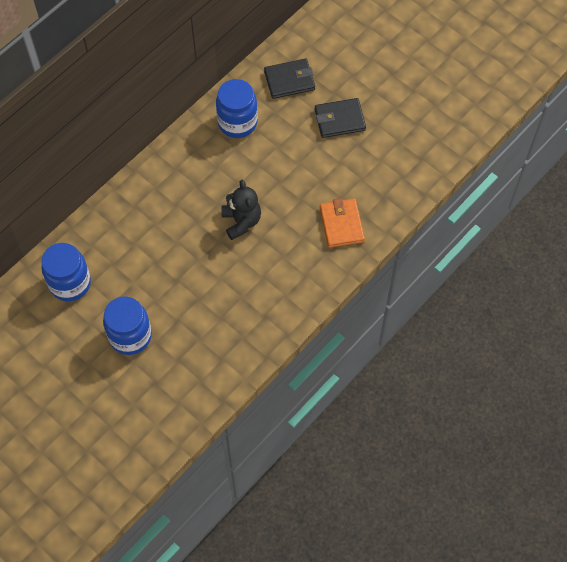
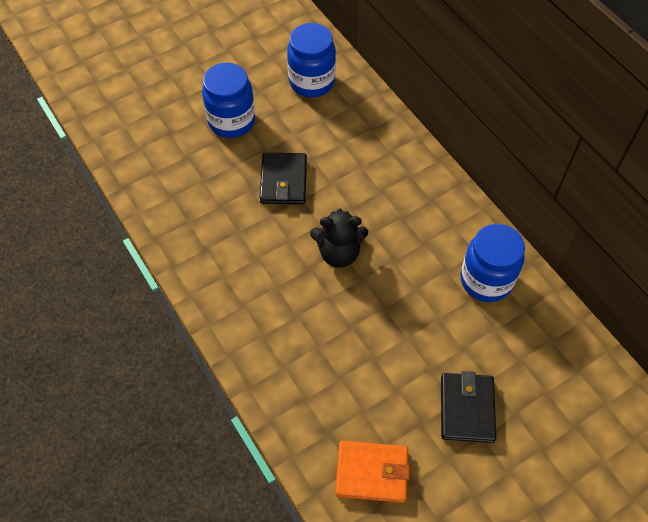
camera: 105 degrees right, 5 degrees down
black wallet [264,59,315,99] -> black wallet moved to [260,153,307,204]
orange wallet [320,198,365,248] -> orange wallet moved to [335,441,410,503]

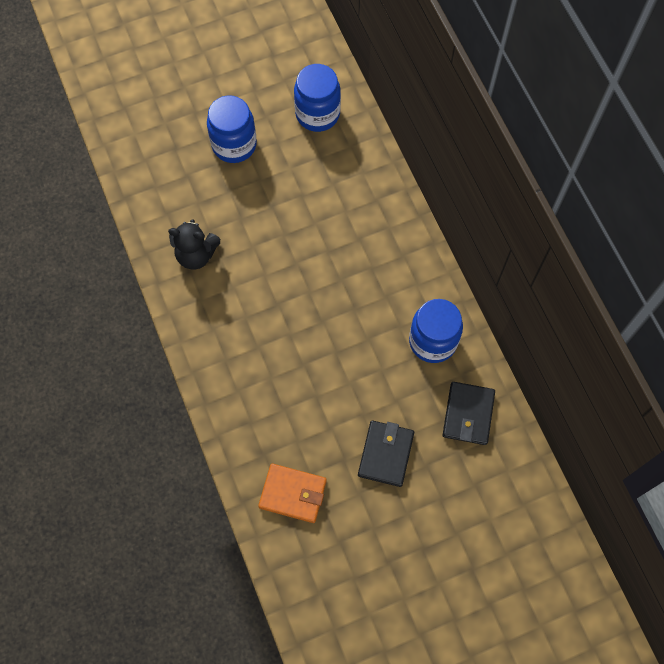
camera: 10 degrees right, 10 degrees up
black wallet [260,153,307,204] -> black wallet moved to [443,382,495,445]
black teddy bear [310,208,368,268] -> black teddy bear moved to [168,219,221,269]

